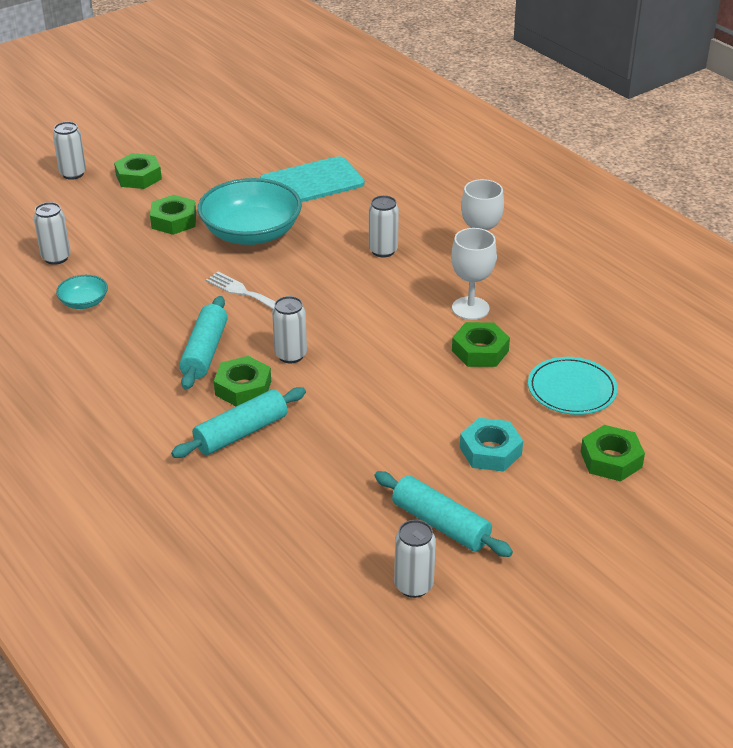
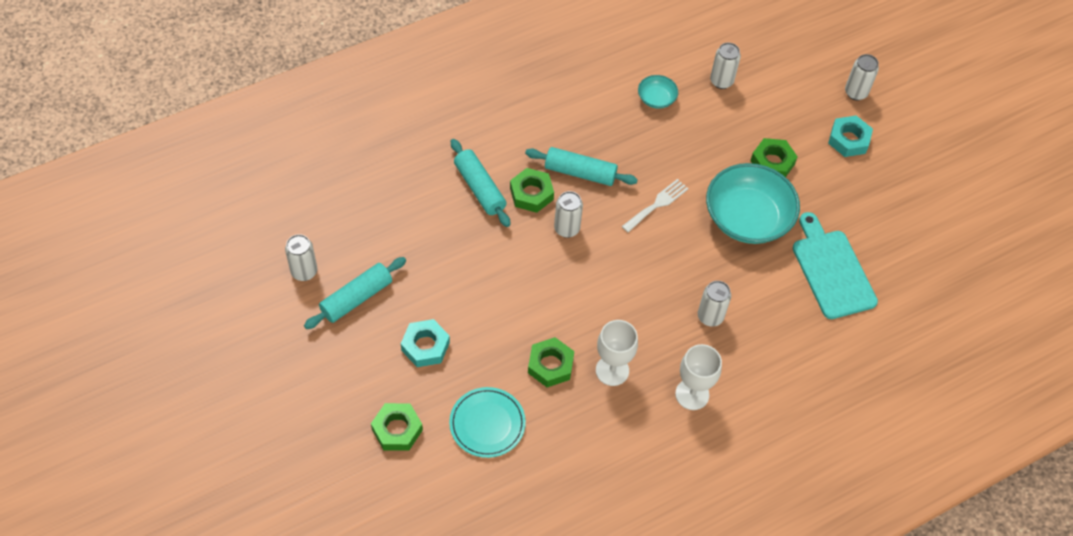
camera: 95 degrees right, 20 degrees up
green nut [114,153,162,189] -> turquoise nut [828,116,873,157]

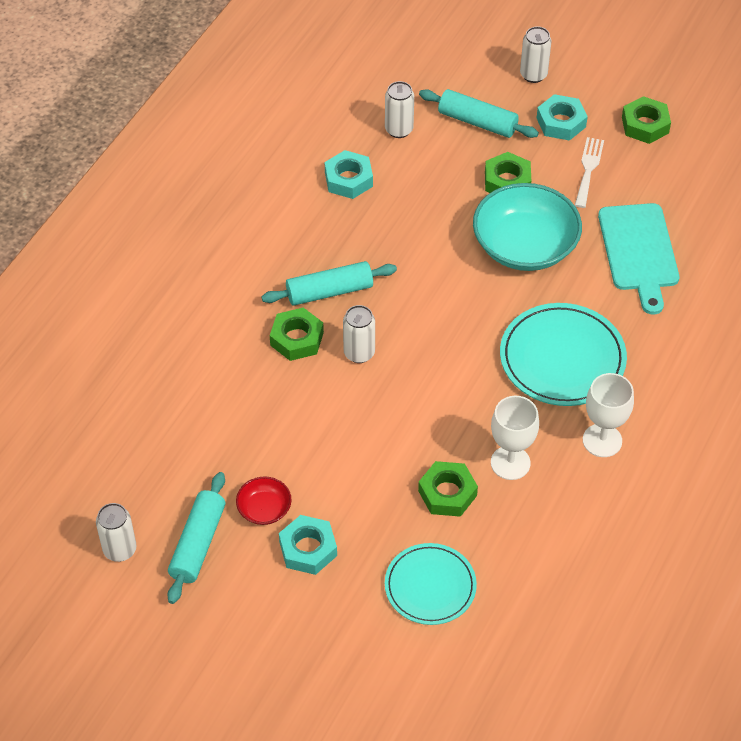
camera: 30 degrees left, 5 degrees down
green nut [371,403,423,451] -> green nut moved to [622,96,671,144]
turquoise rolling pin [451,139,511,227] -> turquoise rolling pin moved to [419,89,539,138]
white fork [622,179,689,233] -> white fork moved to [575,137,604,208]
turquoise bowl [638,75,678,109] -> turquoise nut [325,150,373,199]
white can [698,281,731,327] -> turquoise plate [500,303,627,406]
turquoise cutting board [793,212,878,319] -> turquoise cutting board turned 135 degrees counterclockwise [598,203,679,315]
none -> red bowl [236,477,292,525]

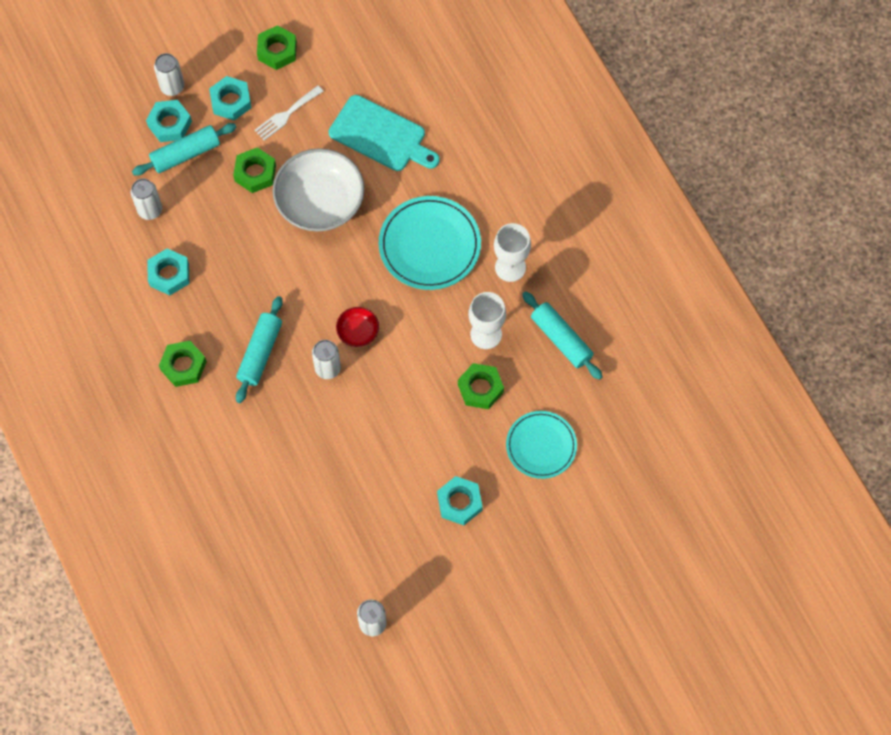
camera: 55 degrees left, 15 degrees up
turquoise rolling pin [167,472,225,604] -> turquoise rolling pin moved to [522,291,603,380]
red bowl [236,477,292,525] -> red bowl moved to [336,307,379,347]
green nut [270,307,324,361] -> green nut moved to [159,341,207,387]
turquoise bowl [473,183,582,271] -> white bowl [273,148,365,232]
white fork [575,137,604,208] -> white fork turned 90 degrees counterclockwise [255,85,324,141]
none -> turquoise nut [146,100,192,142]

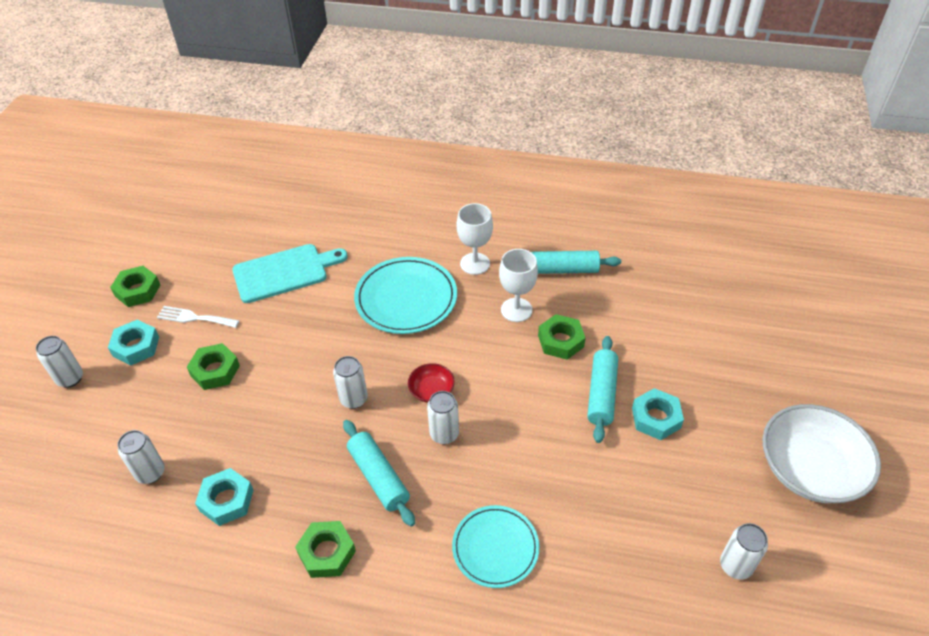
camera: 50 degrees left, 20 degrees down
turquoise rolling pin [132,123,236,176] -> turquoise rolling pin moved to [587,336,618,443]
turquoise nut [146,100,192,142] -> none
white fork [255,85,324,141] -> white fork turned 105 degrees clockwise [157,306,239,328]
white bowl [273,148,365,232] -> white bowl moved to [762,404,881,503]
turquoise plate [506,411,577,479] -> turquoise plate moved to [452,505,540,588]
none -> white can [333,356,368,409]

